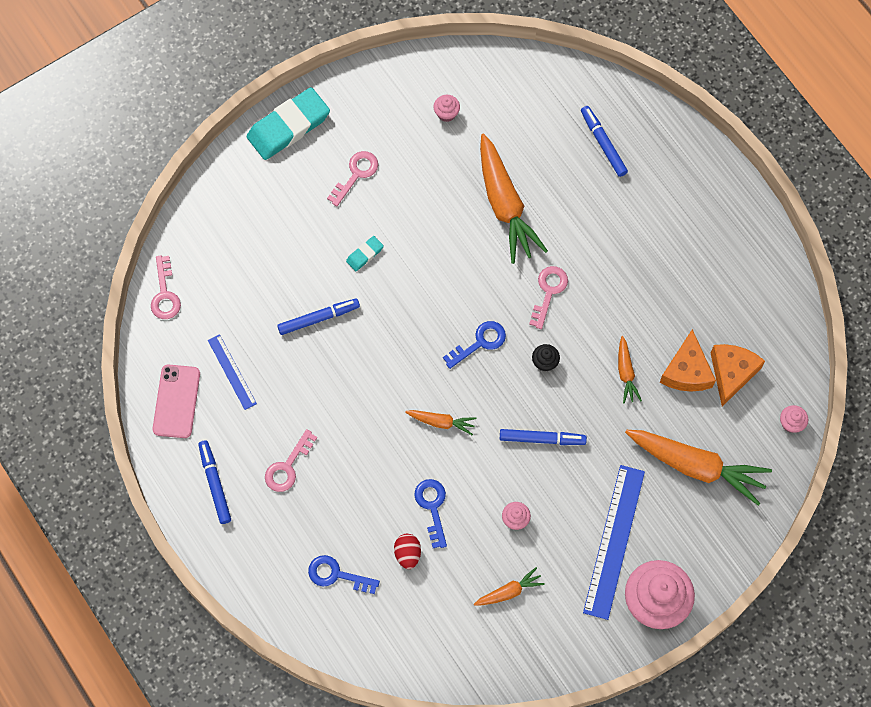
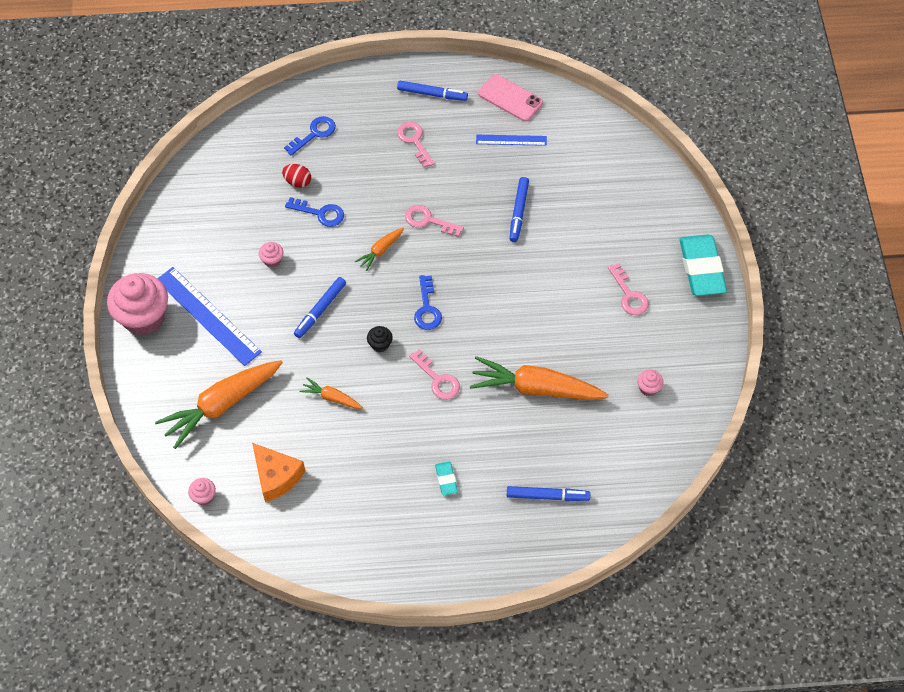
camera: 120 degrees right, 10 degrees down
pink key [151,255,181,319] -> pink key moved to [405,205,464,237]
turquoise eraser [346,236,384,271] -> turquoise eraser moved to [435,461,458,495]
orange carrot [474,567,545,606] -> none
orange cheese [660,329,716,392] -> none

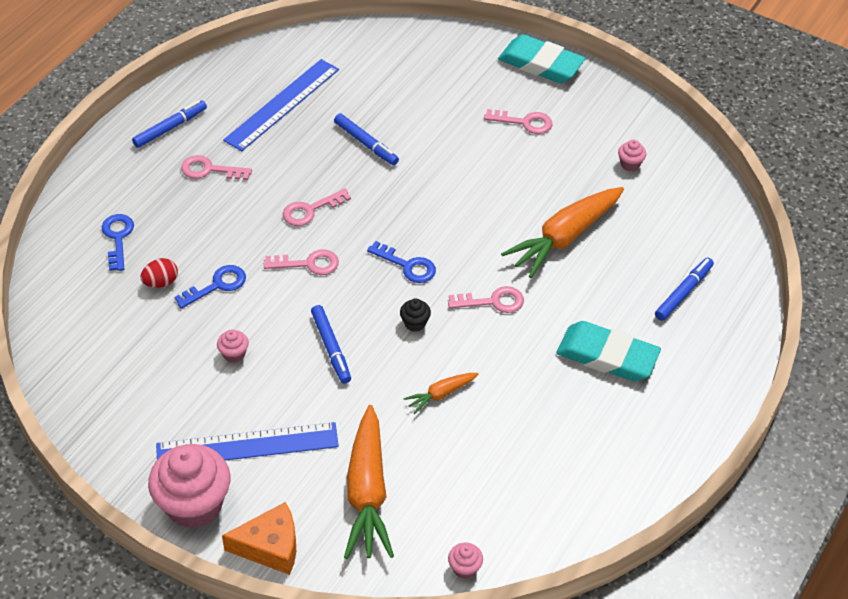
camera: 55 degrees left, 10 degrees down
orange cheese [252,443,305,502] -> orange cheese moved to [222,502,296,575]
orange carrot [355,227,404,271] -> pink key [264,249,339,275]
turquoise eraser [435,461,458,495] -> turquoise eraser [557,321,661,381], size x2.21
blue ruler [476,135,547,146] -> blue ruler [223,59,339,151], size x1.83
pink phone [478,74,543,122] -> none

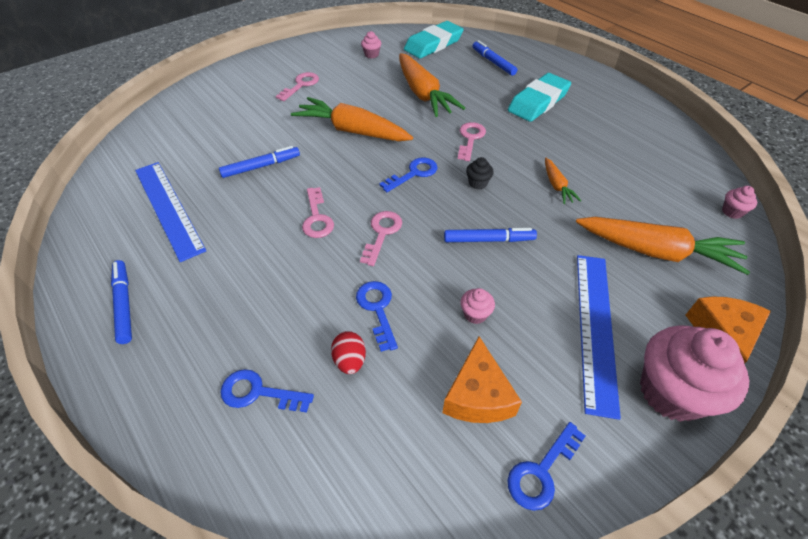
camera: 70 degrees left, 0 degrees up
pink key [181,155,252,180] -> none
turquoise eraser [498,34,585,83] -> turquoise eraser moved to [404,21,464,59]
none -> orange carrot [291,97,413,141]
none -> orange cheese [442,337,522,423]
none -> blue key [507,422,586,511]

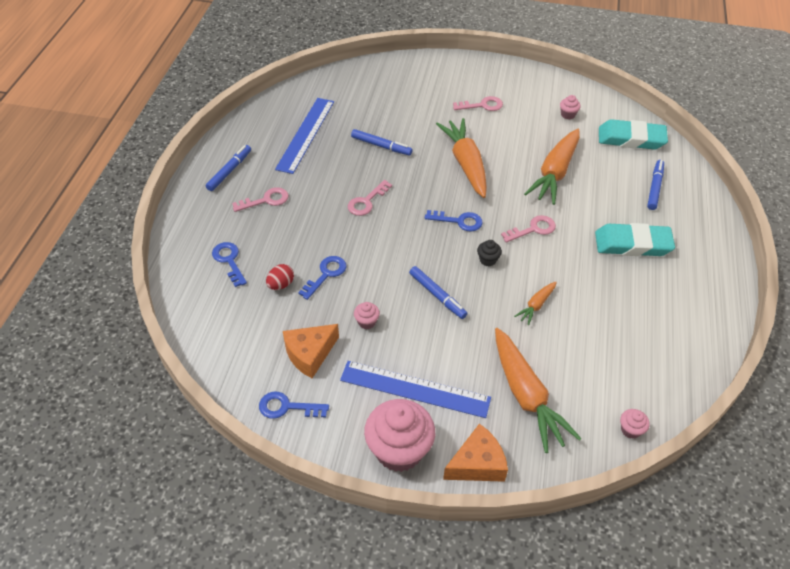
camera: 50 degrees right, 0 degrees up
pink key [360,211,402,266] -> pink key moved to [232,187,289,212]
blue ruler [577,255,621,420] -> blue ruler turned 45 degrees clockwise [340,361,491,418]

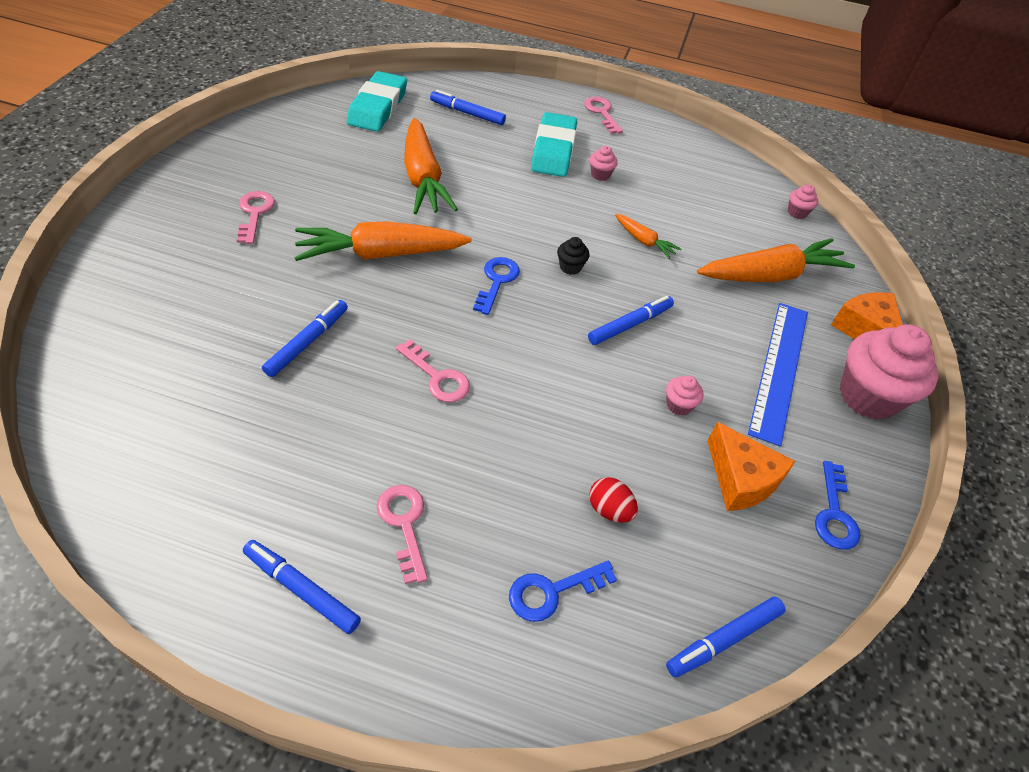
camera: 90 degrees left, 0 degrees up
blue ruler [275,98,334,174] -> none
blue key [298,256,347,300] -> none
pink key [501,215,556,243] -> pink key moved to [584,97,623,134]
orange carrot [524,129,580,205] -> orange carrot turned 45 degrees clockwise [404,118,458,214]
pink cupcake [560,95,581,120] -> pink cupcake moved to [590,146,618,181]
none -> blue marker [666,597,785,678]

